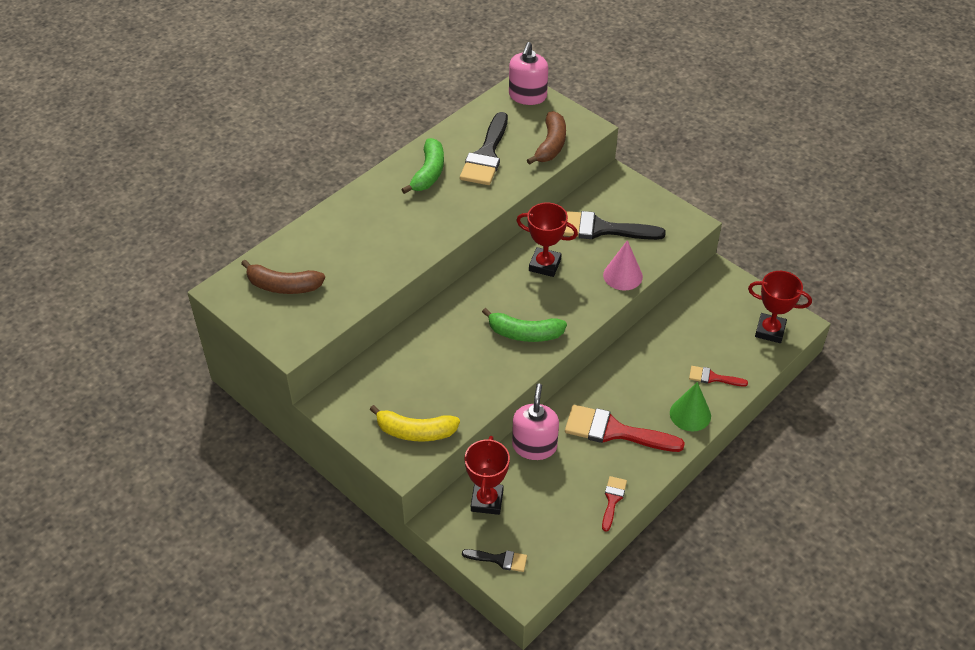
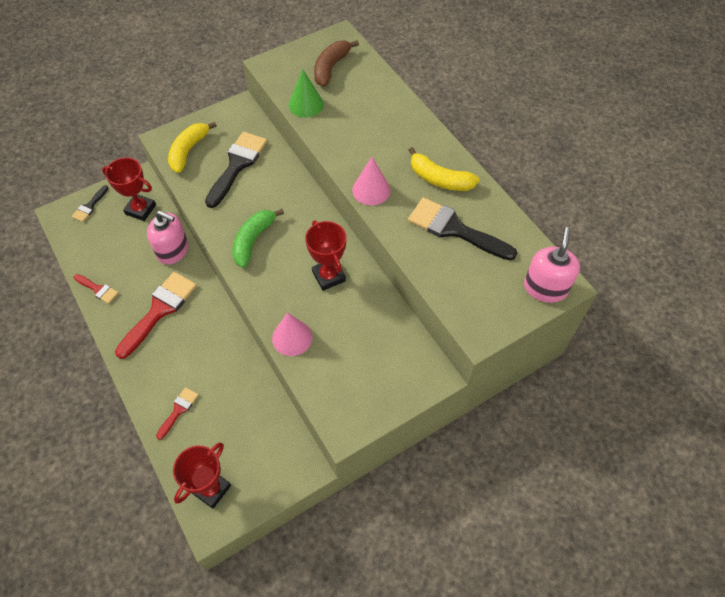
camera: 105 degrees right, 10 degrees up
green banana [401,138,444,194] -> yellow banana [408,147,480,191]
pink soap dispenser [509,42,548,105] -> pink soap dispenser turned 75 degrees clockwise [524,227,580,303]
red trophy [516,203,578,277] -> red trophy turned 60 degrees counterclockwise [305,220,347,291]
brown banana [527,111,566,165] -> none
black brush [563,211,666,240] -> black brush moved to [205,132,267,208]
green cone [670,382,711,432] -> green cone moved to [289,69,324,118]
none -> pink cone [352,157,390,205]

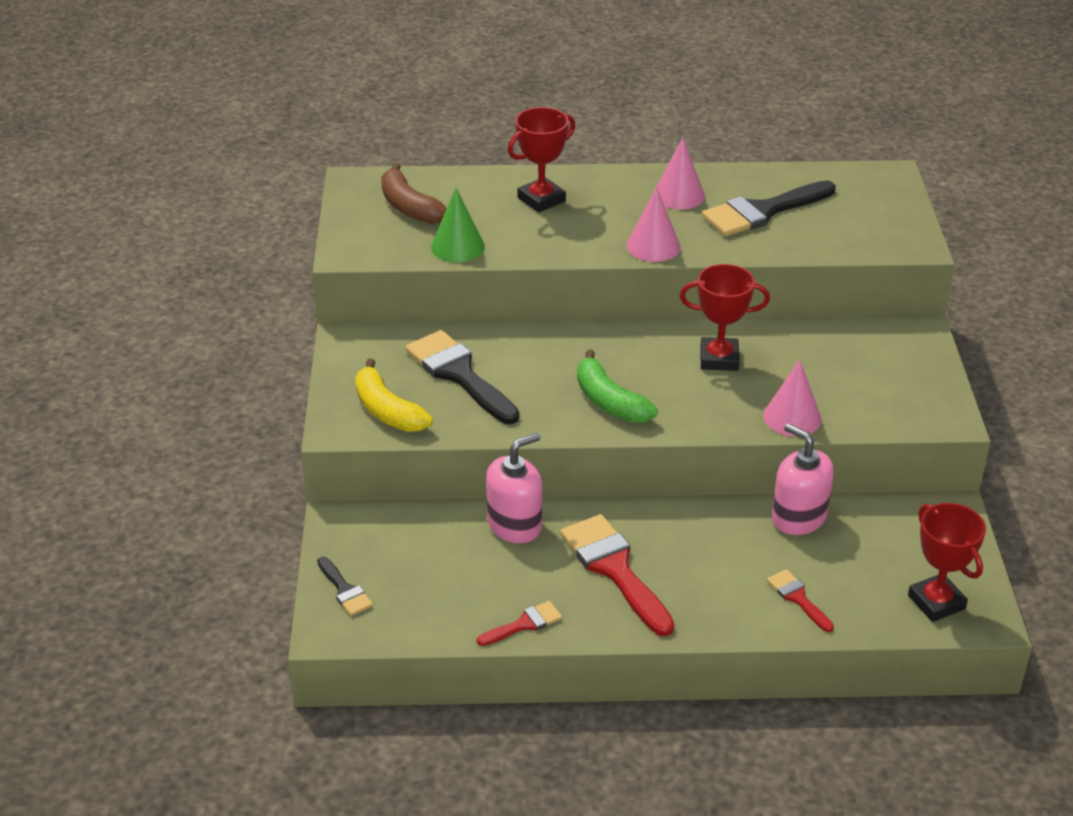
camera: 60 degrees left, 20 degrees down
red trophy [102,157,156,221] -> red trophy moved to [508,107,575,213]
yellow banana [408,147,480,191] -> pink cone [654,137,705,210]
pink soap dispenser [524,227,580,303] -> pink soap dispenser moved to [772,423,834,535]

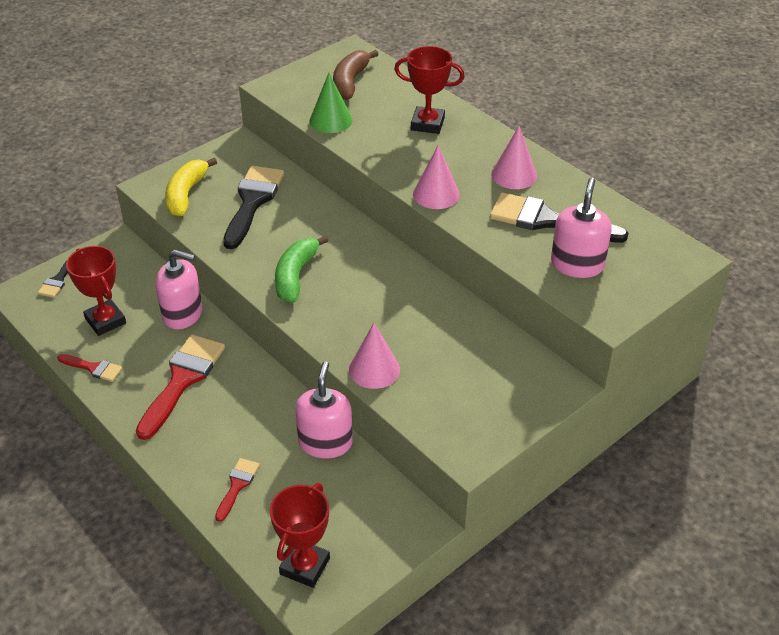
camera: 50 degrees right, 5 degrees up
red trophy [680,264,770,371] -> red trophy moved to [66,246,126,336]
none -> pink soap dispenser [551,178,612,278]

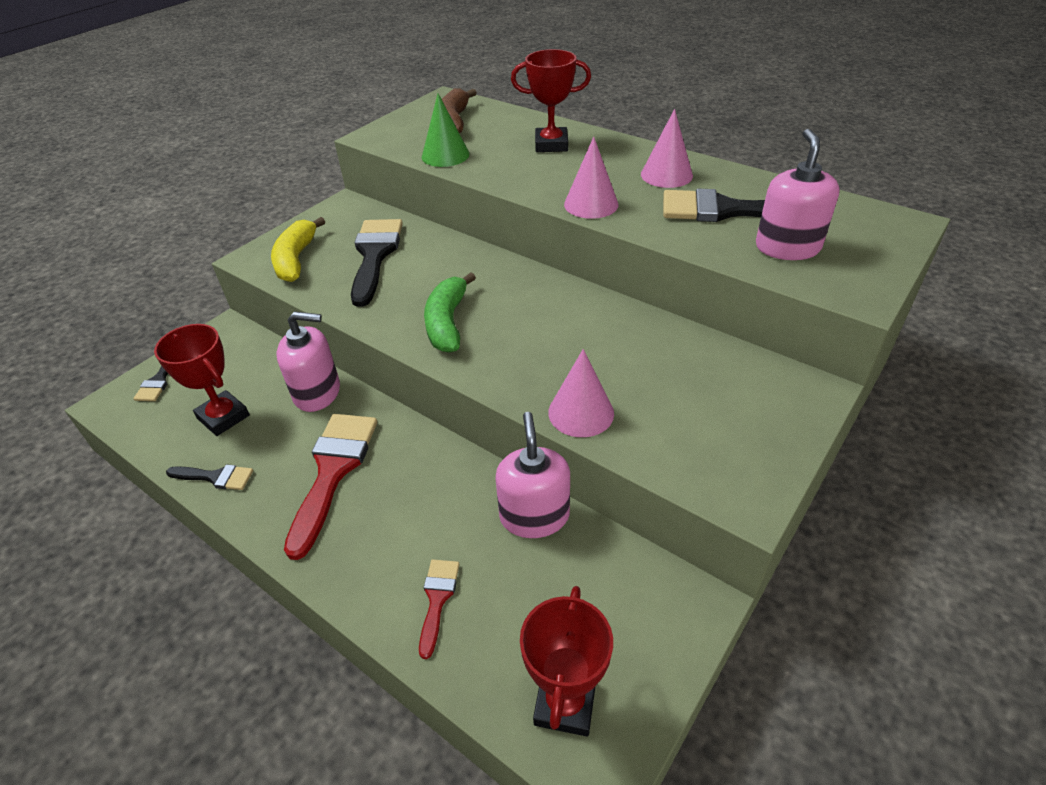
camera: 10 degrees left, 0 degrees up
red brush [57,354,122,382] -> black brush [166,464,253,490]

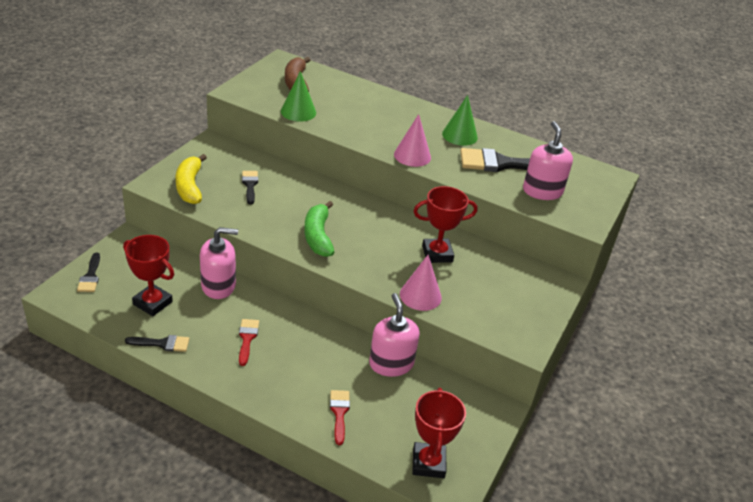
camera: 15 degrees left, 5 degrees down
red brush [284,414,377,560] -> red brush [239,319,259,366], size x0.51
black brush [351,219,403,307] -> black brush [242,171,258,204], size x0.51
red trophy [511,49,591,152] -> red trophy moved to [413,186,478,263]
pink cone [641,109,693,188] -> green cone [442,95,478,146]

